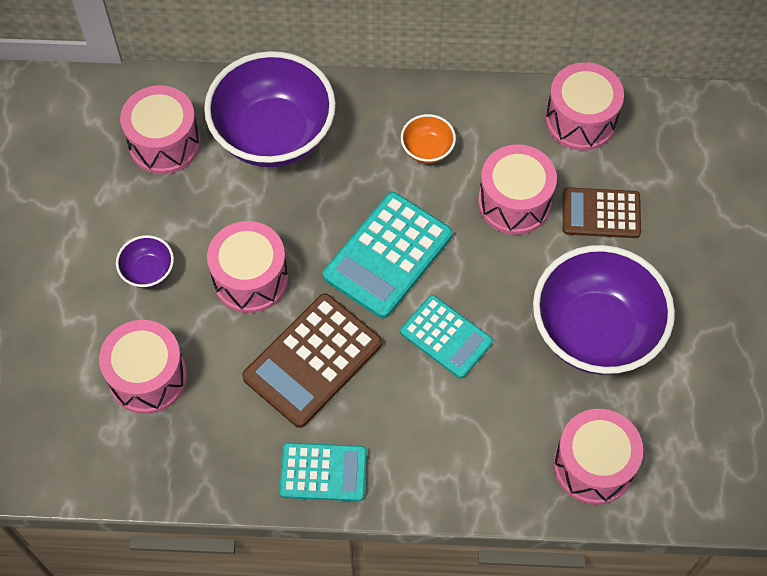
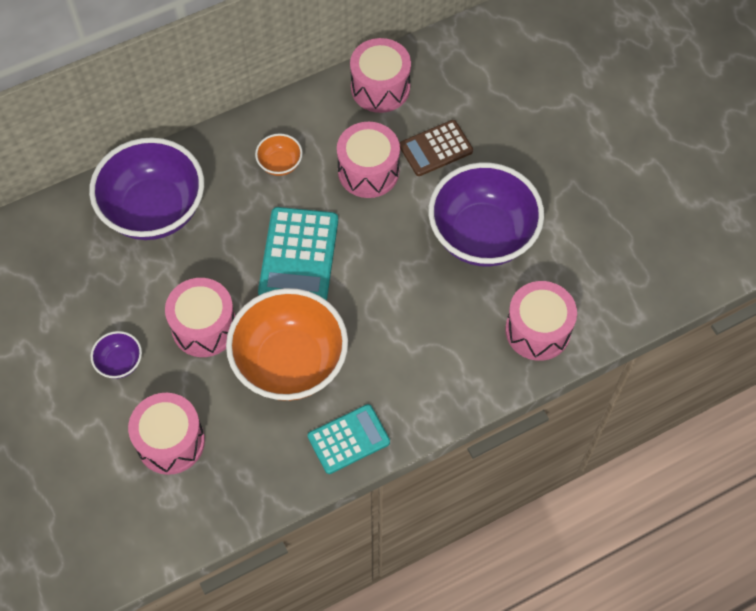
camera: 30 degrees left, 0 degrees up
pink drum [120,85,201,174] -> none
brown calculator [242,293,382,428] -> orange bowl [226,288,348,401]
turquoise calculator [400,295,493,378] -> none

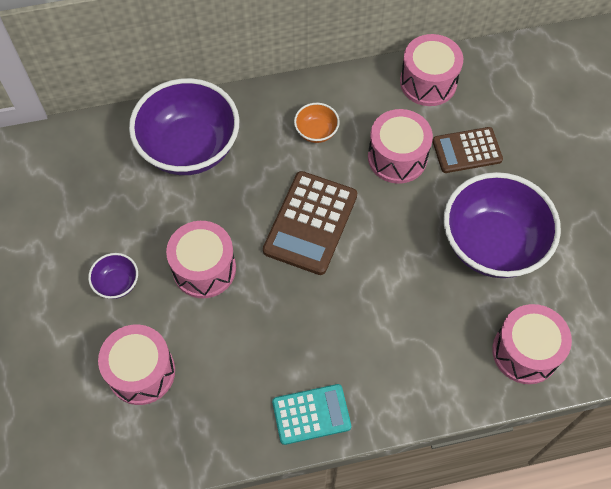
camera: 15 degrees right, 0 degrees up
orange bowl [226,288,348,401] -> none
turquoise calculator [258,207,338,301] -> brown calculator [263,171,357,275]

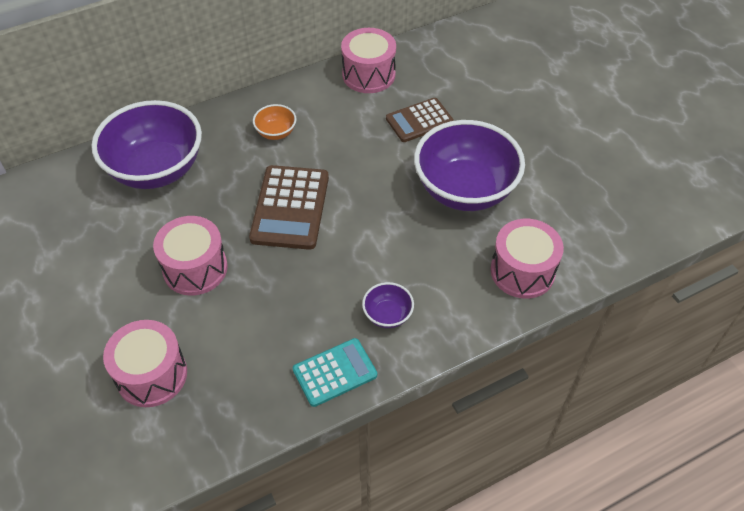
camera: 15 degrees left, 10 degrees down
purple bowl [88,253,138,299] -> purple bowl moved to [362,282,414,328]
pink drum [368,109,433,183] -> none

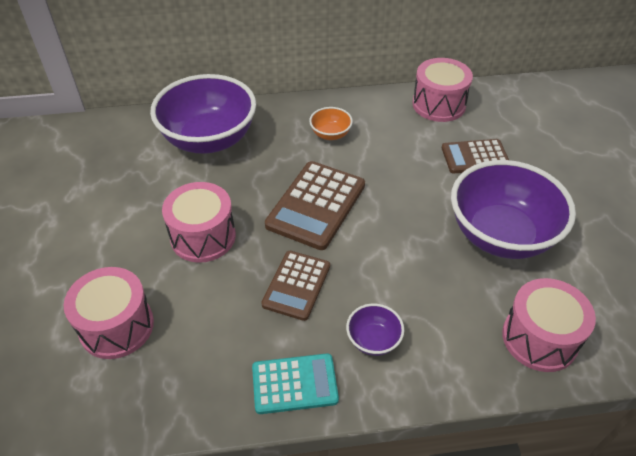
camera: 20 degrees right, 5 degrees down
none -> brown calculator [261,251,330,321]

